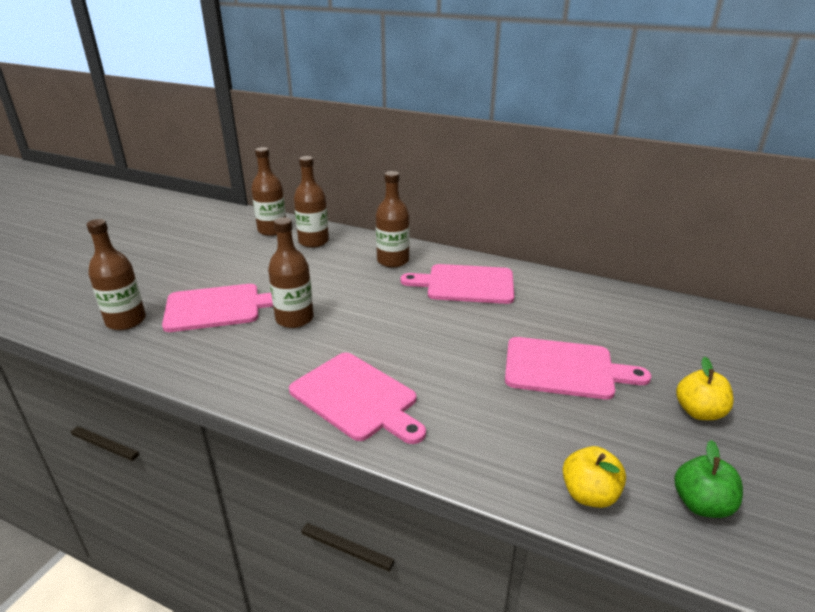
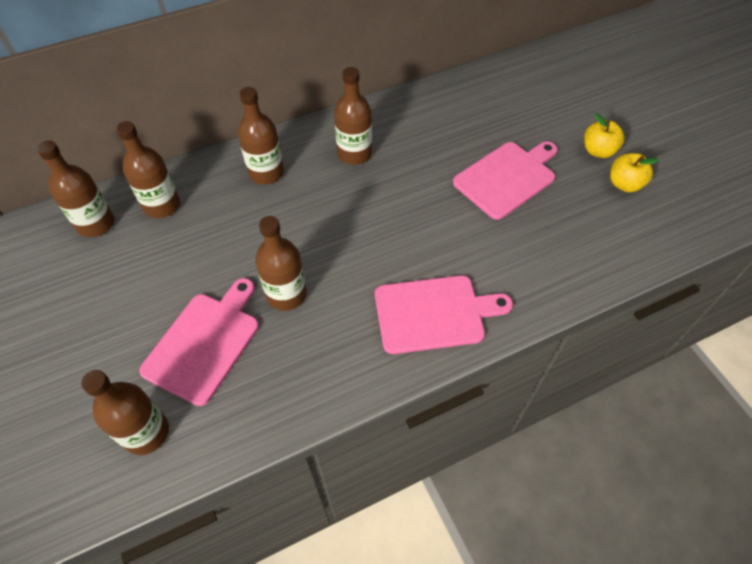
camera: 50 degrees left, 25 degrees up
pink cutting board [401,264,514,304] -> brown bottle [334,67,372,165]
yellow apple [563,446,626,508] -> yellow apple moved to [610,153,659,193]
green apple [674,440,743,518] -> none

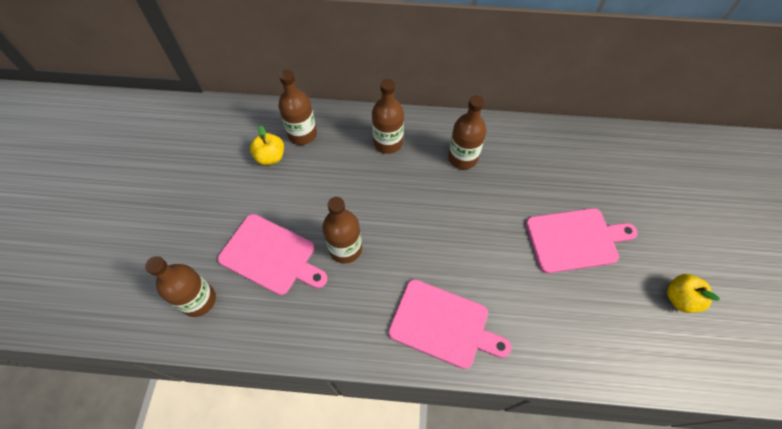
camera: 30 degrees right, 5 degrees up
brown bottle [37,140,114,237] -> none
pink cutting board [139,278,259,406] -> pink cutting board turned 60 degrees clockwise [218,214,328,295]
yellow apple [584,113,625,158] -> yellow apple moved to [250,125,284,165]

